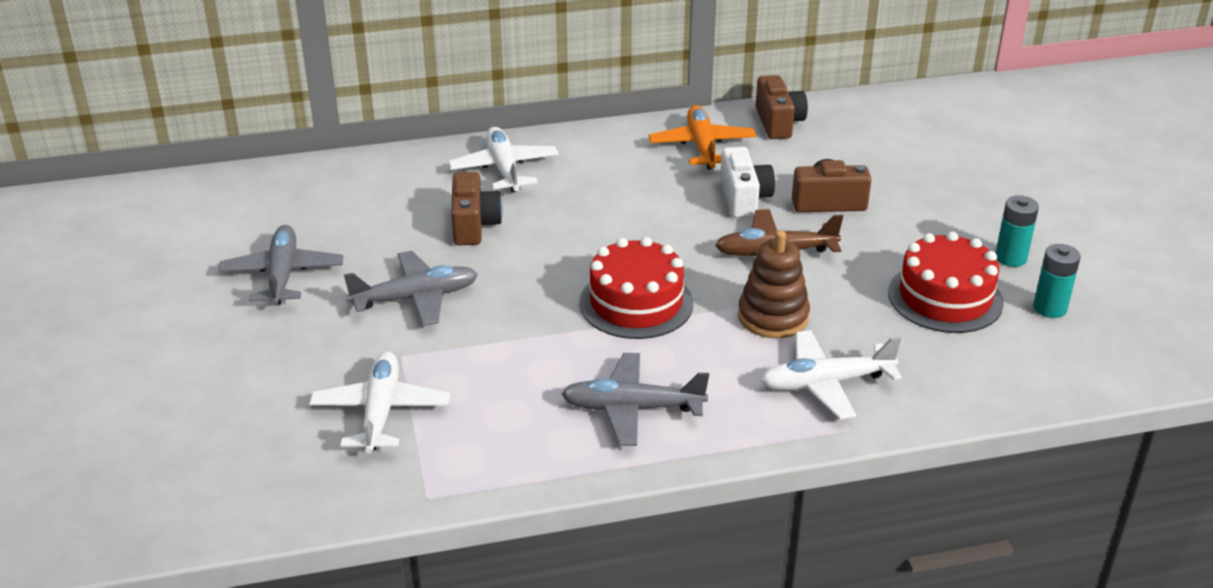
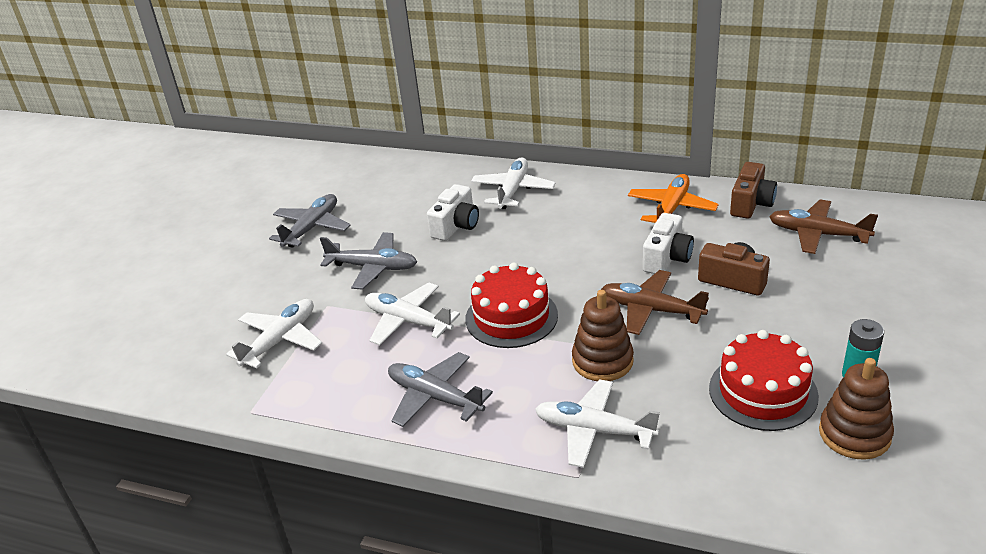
camera: 35 degrees right, 0 degrees up
brown camera [451,172,503,245] -> white camera [427,184,479,241]
turquoise battery [1033,244,1081,318] -> brown stacking toy [819,358,894,460]
none -> white plane [365,282,460,345]
none -> brown plane [769,199,878,254]

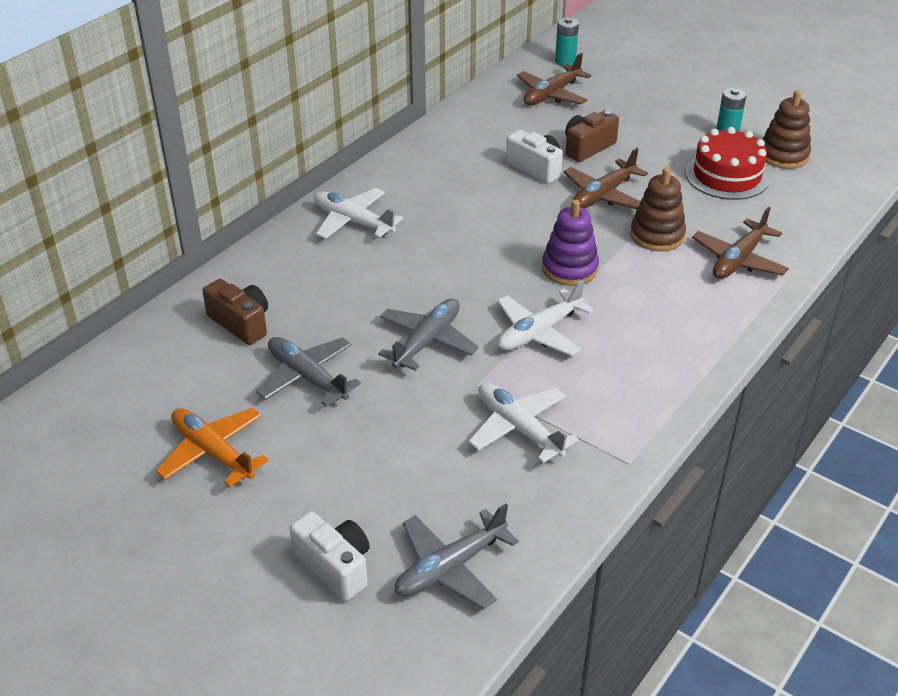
camera: 75 degrees left, 5 degrees up
grey plane [388,352,493,427] -> grey plane moved to [395,503,519,609]
white camera [427,184,479,241] -> white camera moved to [290,511,369,601]
red cake [465,263,558,348] -> purple stacking toy [542,199,599,286]
white plane [535,379,660,468] -> brown plane [692,207,789,279]
orange plane [628,174,719,223] -> orange plane moved to [155,408,269,487]
brown camera [730,162,777,219] -> brown camera moved to [202,279,268,345]
none -> turquoise battery [555,17,579,66]

